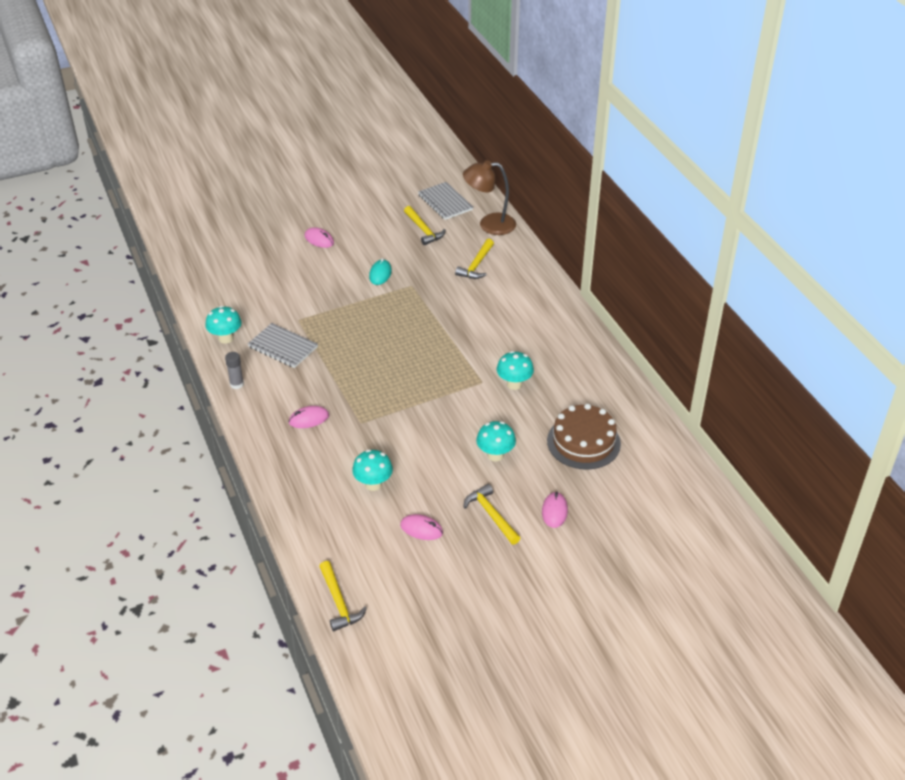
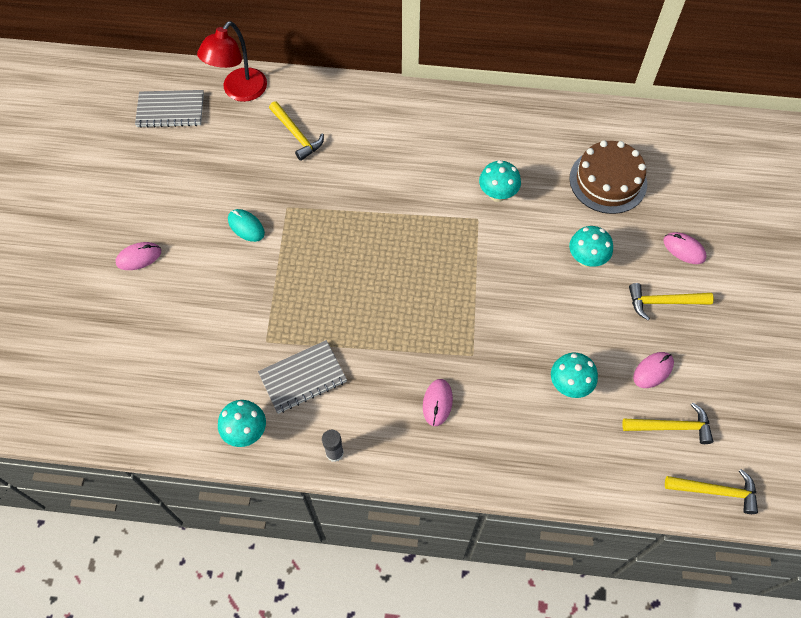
camera: 60 degrees left, 20 degrees up
yellow hammer [404,206,445,245] -> yellow hammer moved to [622,403,713,444]
brown lamp [463,160,516,235] -> red lamp [197,21,267,102]

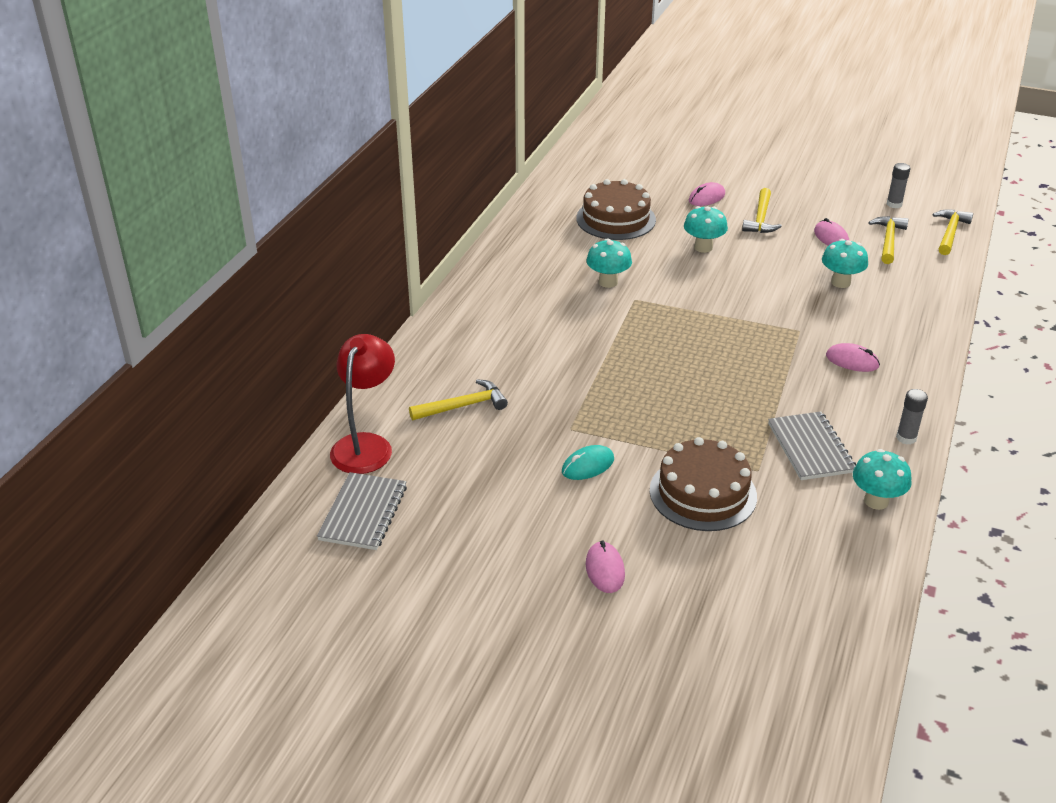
camera: 75 degrees left, 25 degrees down
red lamp [197,21,267,102] -> red lamp turned 120 degrees counterclockwise [330,334,395,474]
none -> brown cake [650,437,757,531]
none -> grey glue stick [887,163,910,208]

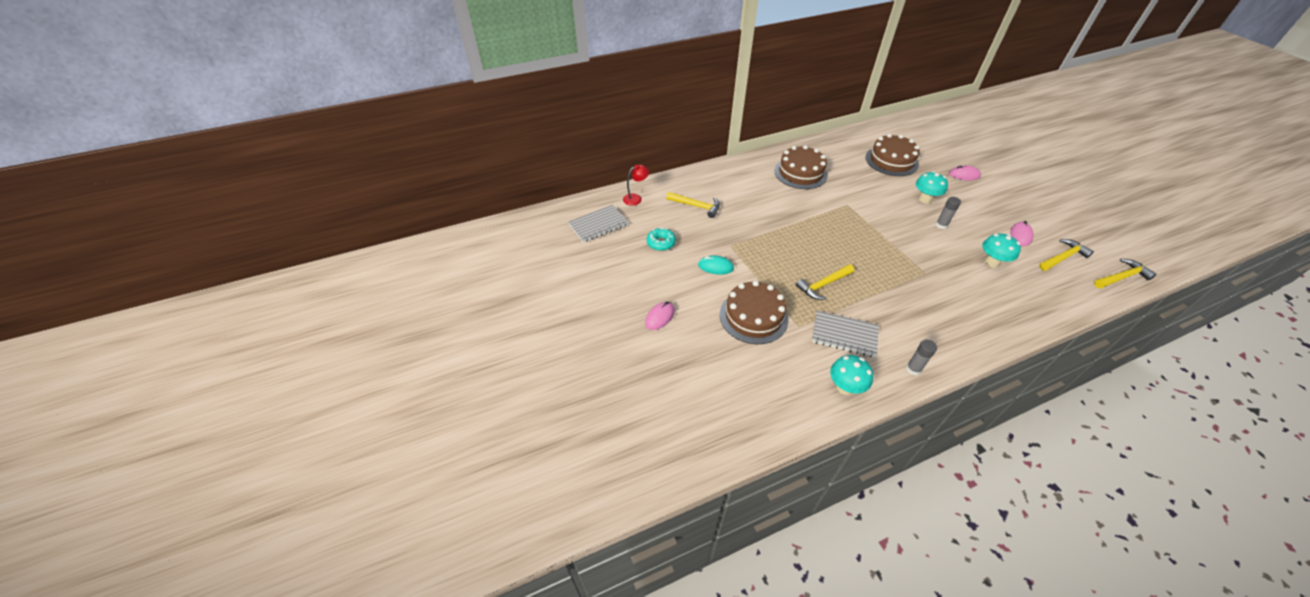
camera: 45 degrees right, 10 degrees up
red lamp [330,334,395,474] -> red lamp [623,165,649,206], size x0.56
turquoise mushroom [586,238,632,288] -> none
yellow hammer [742,188,782,233] -> yellow hammer moved to [796,264,854,300]
grey notebook [768,411,856,480] -> grey notebook turned 75 degrees clockwise [812,310,879,357]
pink mouse [826,343,880,372] -> none
grey glue stick [887,163,910,208] -> grey glue stick moved to [935,197,961,229]
none -> turquoise donut [647,228,676,251]
none -> brown cake [774,145,828,189]

